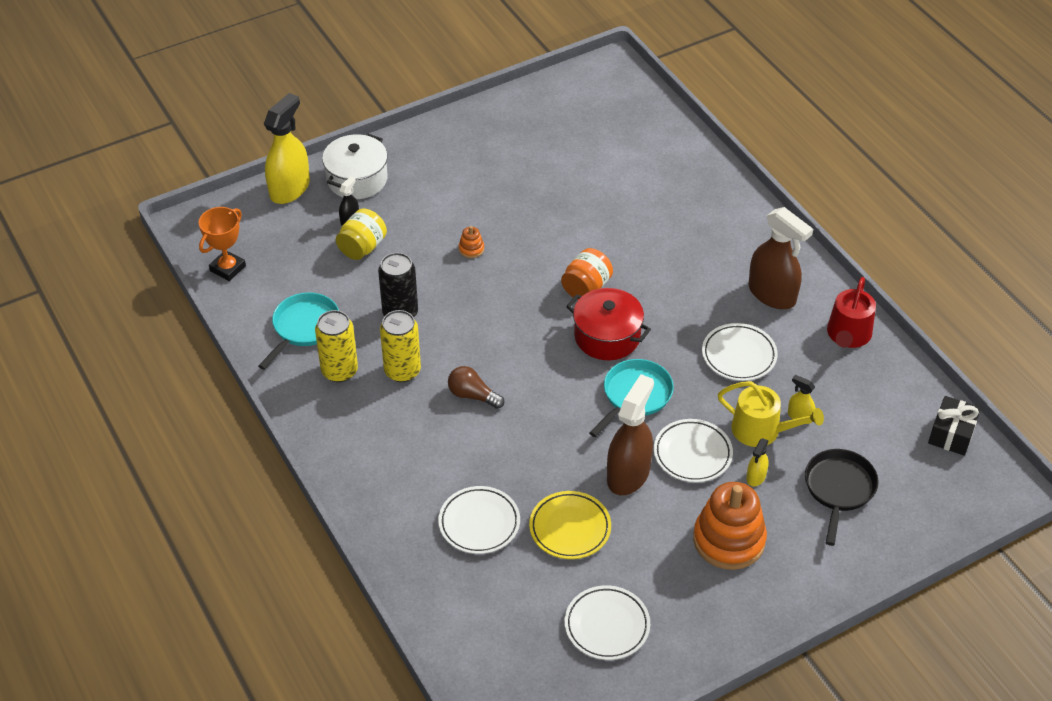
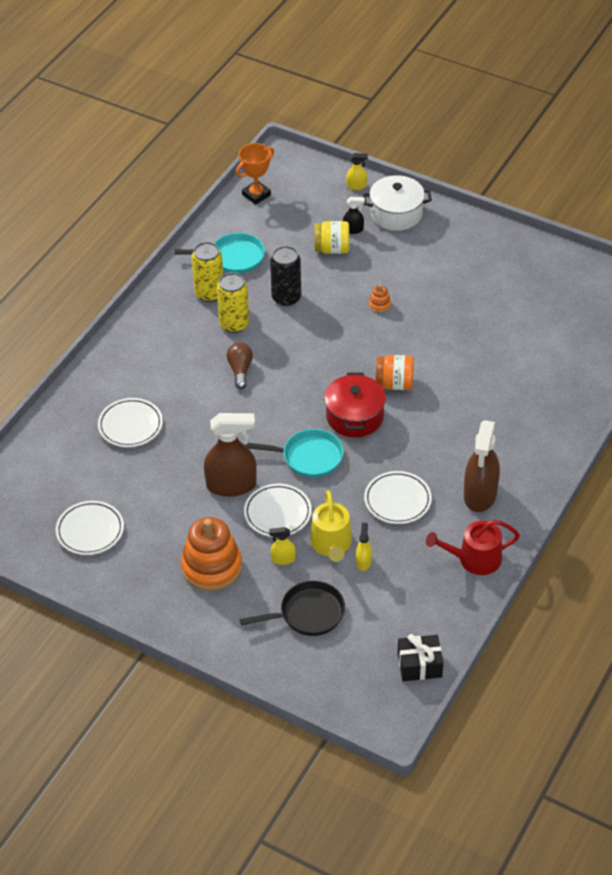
camera: 60 degrees right, 0 degrees up
orange trophy [199,207,246,281] -> orange trophy turned 45 degrees counterclockwise [236,143,274,205]
yellow spray bottle [264,93,310,204] -> yellow spray bottle [346,153,368,190], size x0.46
yellow plate [529,491,611,559] -> none

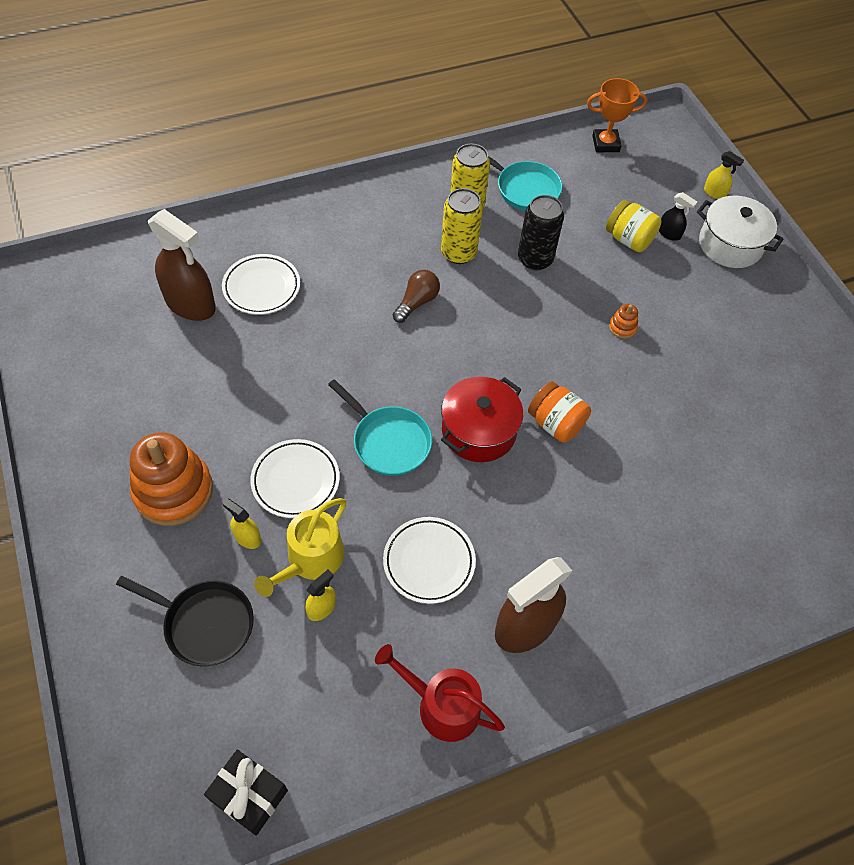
camera: 35 degrees right, 10 degrees up
white plate [56,501,124,555] -> none
brown spray bottle [204,413,257,497] -> brown spray bottle moved to [148,209,216,321]

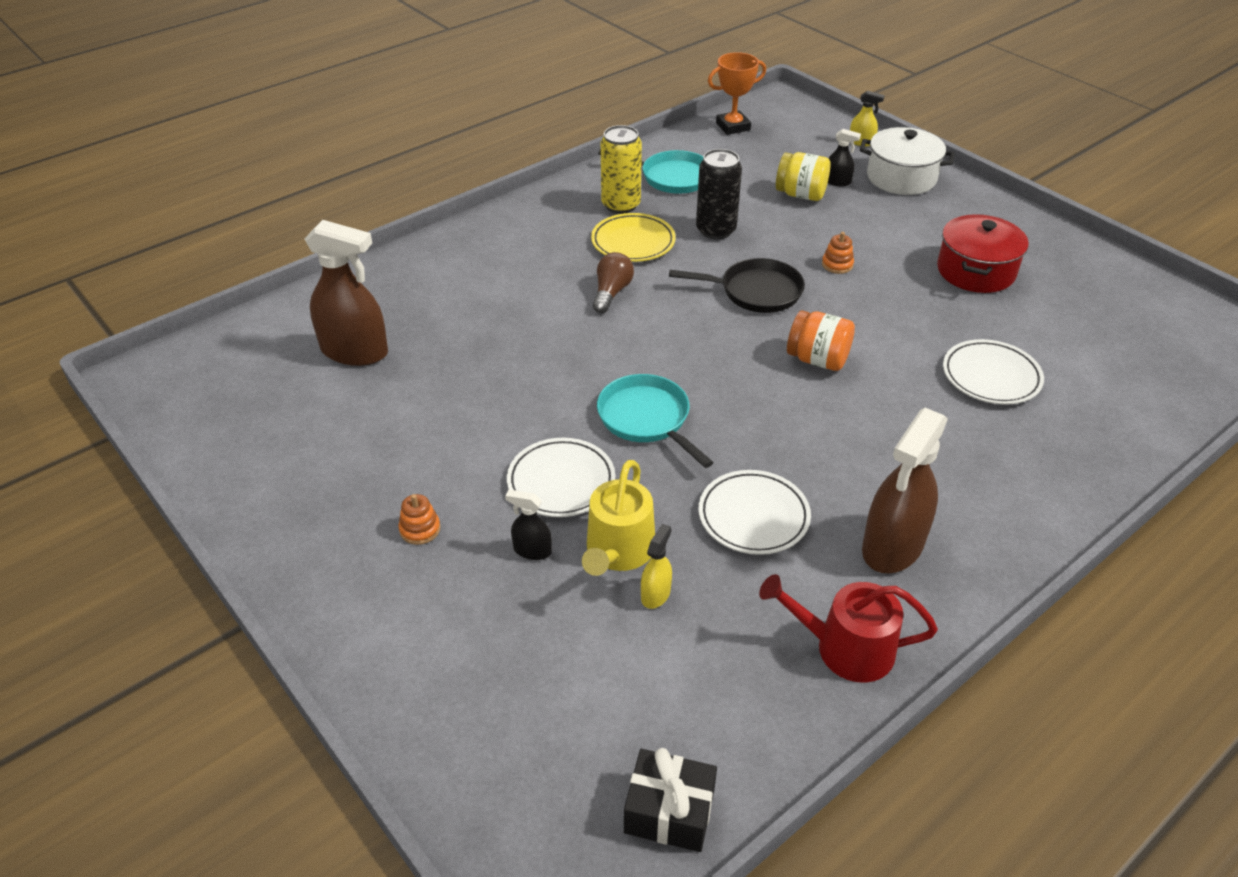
camera: 15 degrees left, 15 degrees down
black pan [116,576,254,666] -> black pan moved to [669,258,805,313]
orange stacking toy [130,432,213,526] -> orange stacking toy [398,494,440,545], size x0.41
white plate [222,254,300,315] -> white plate moved to [943,339,1044,404]
yellow spray bottle [223,499,261,549] -> black spray bottle [505,490,552,560]
turquoise pan [328,379,432,476] -> turquoise pan turned 150 degrees counterclockwise [597,374,714,468]
yellow can [441,188,483,264] -> yellow plate [591,213,676,262]
red pot [441,377,523,462] -> red pot moved to [937,214,1029,293]

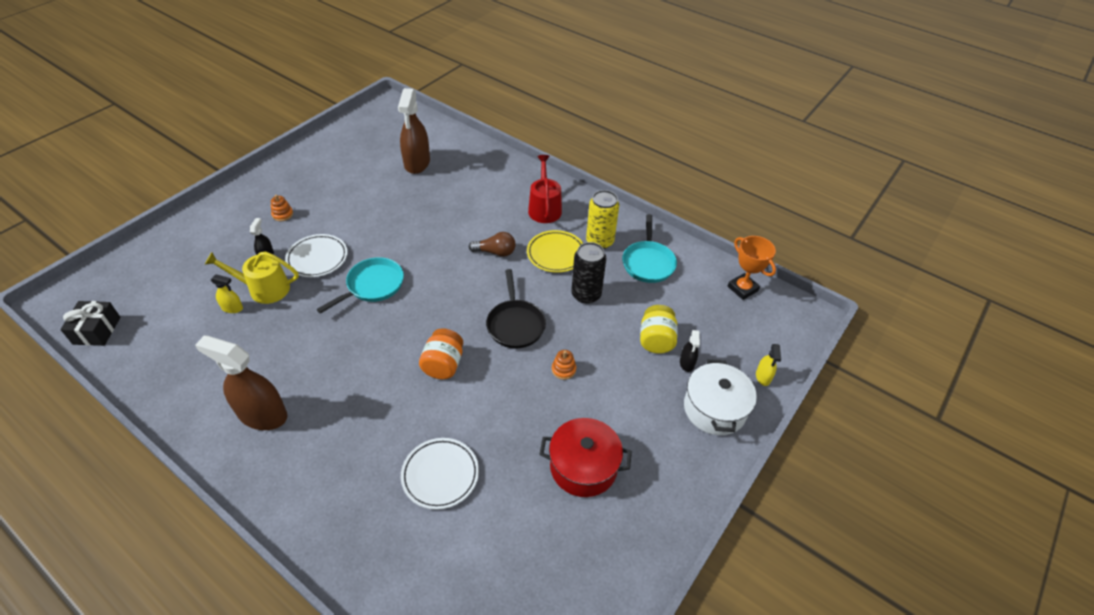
camera: 75 degrees right, 5 degrees up
white plate [699,470,811,555] -> none
red watering can [759,574,938,683] -> red watering can moved to [528,155,562,223]

